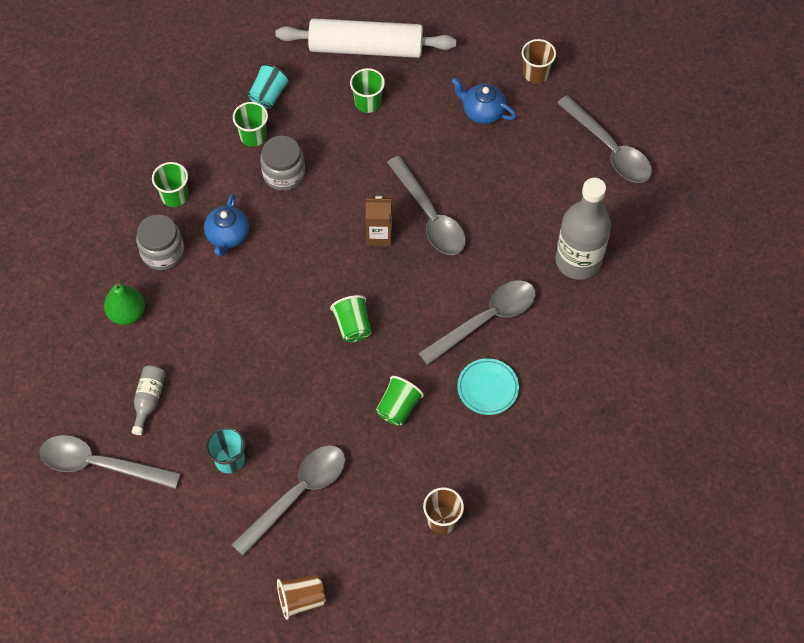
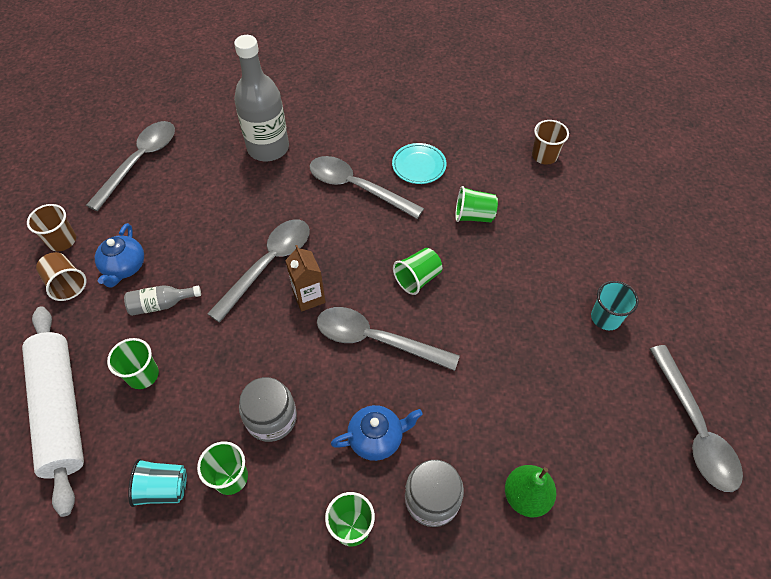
camera: 115 degrees left, 5 degrees down
grey bottle [132,365,166,435] -> grey bottle moved to [124,285,201,316]
grey spoon [231,445,346,556] -> grey spoon moved to [317,307,460,371]
brown cup [277,574,326,620] -> brown cup moved to [36,252,87,301]

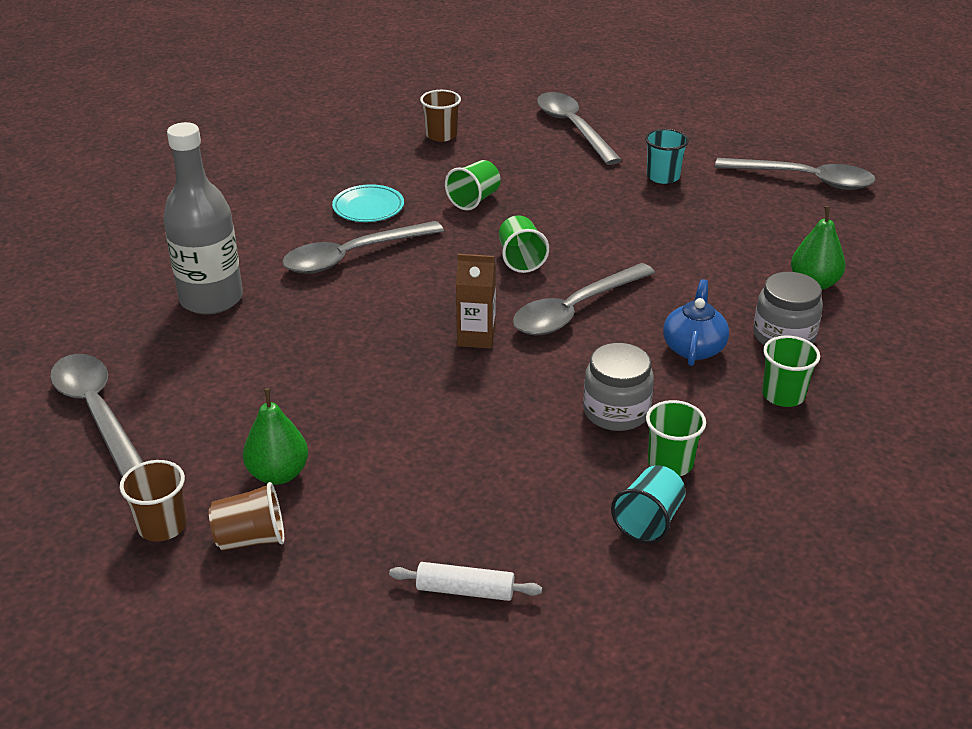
camera: 60 degrees left, 20 degrees down
white rolling pin [22,306,84,517] -> white rolling pin [389,562,542,601], size x0.44
blue teapot [95,223,144,288] -> green pear [243,388,308,485]
green cup [107,338,159,389] -> none
grey bottle [124,285,201,316] -> none
grey spoon [207,220,310,323] -> grey spoon moved to [537,92,622,165]

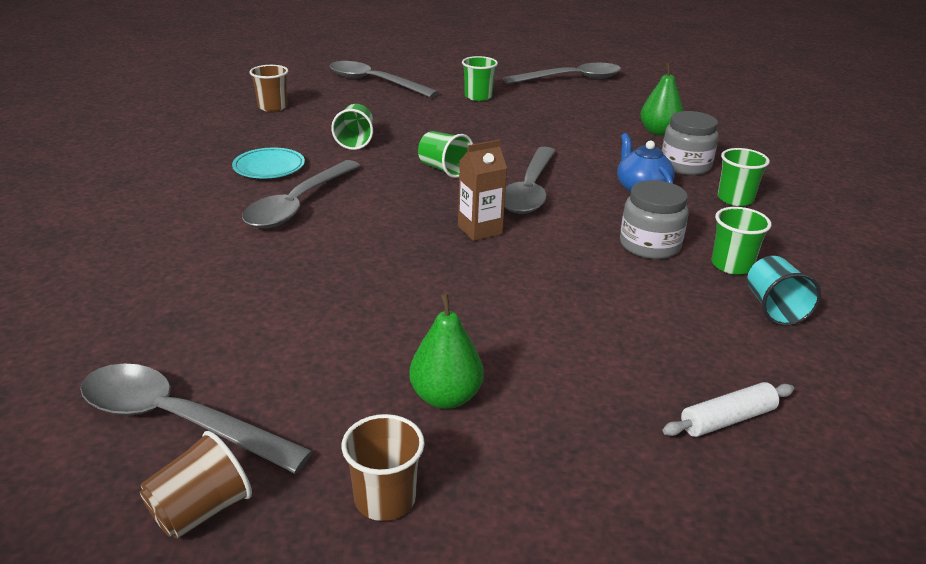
camera: 35 degrees left, 5 degrees down
grey bottle [163,122,243,315] -> none
brown cup [209,482,284,551] -> brown cup moved to [140,431,252,539]
turquoise cup [645,129,689,184] -> green cup [462,56,498,101]

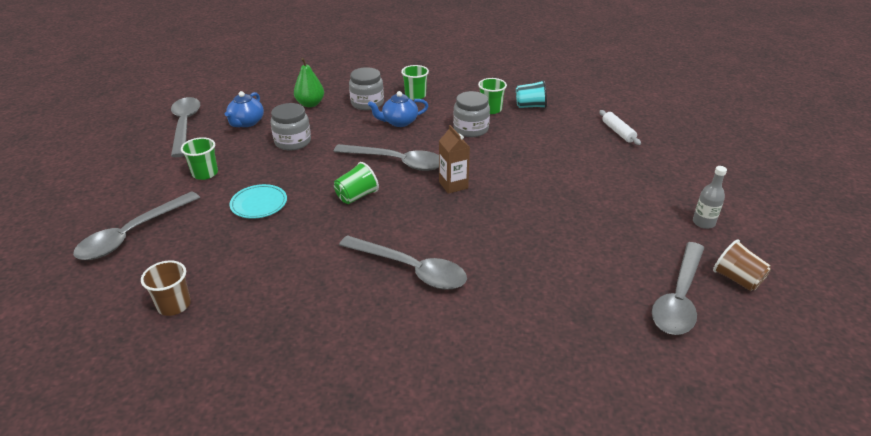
camera: 85 degrees left, 5 degrees up
turquoise plate [232,148,305,178] -> turquoise plate moved to [230,184,287,219]
green cup [331,104,373,150] -> none
brown cup [341,414,425,521] -> grey bottle [693,166,727,229]
green pear [409,293,484,409] -> none
none -> blue teapot [225,91,264,127]
none -> grey jar [271,103,311,151]

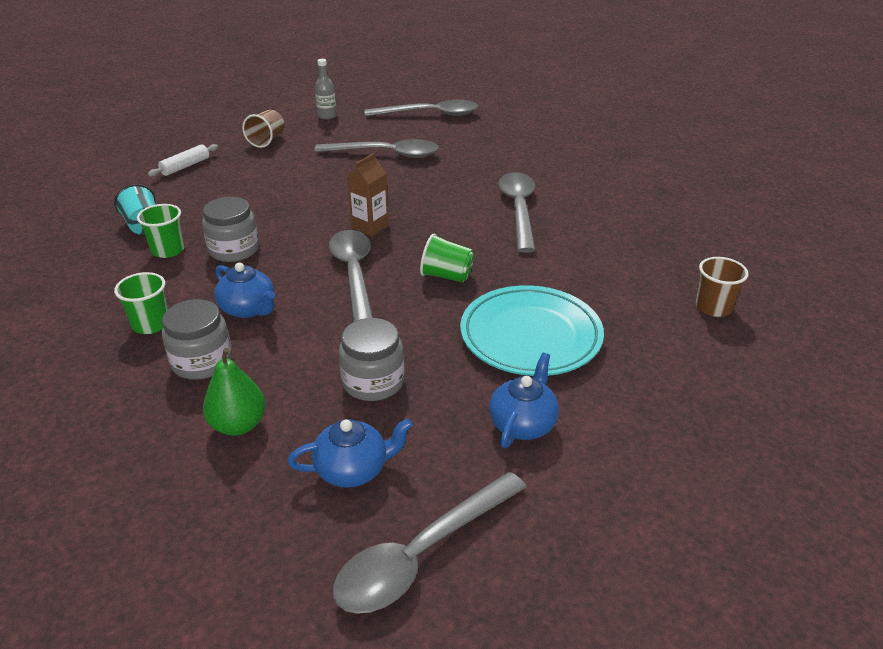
camera: 120 degrees left, 0 degrees up
grey spoon [73,191,200,260] -> grey spoon moved to [314,139,439,158]
green cup [181,137,218,180] -> blue teapot [489,353,559,448]
turquoise plate [230,184,287,219] -> turquoise plate [460,285,604,376], size x1.81
brown cup [713,239,771,291] -> brown cup moved to [242,110,284,148]

